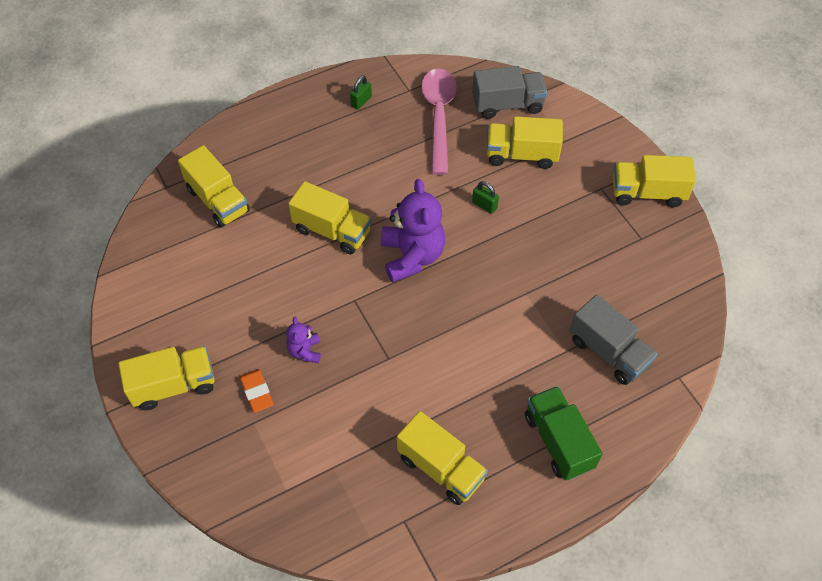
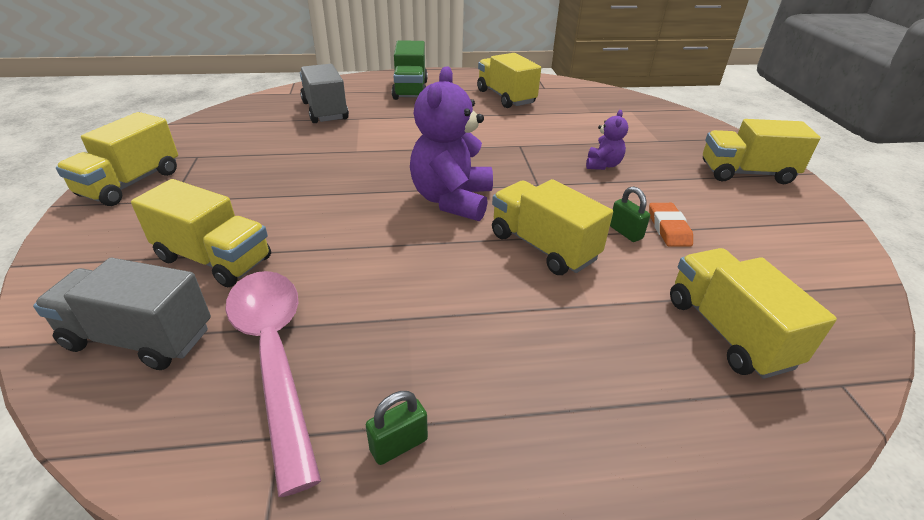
camera: 160 degrees left, 20 degrees down
orange eraser [240,369,274,413] -> orange eraser moved to [649,203,693,247]
pink spoon [421,69,457,175] -> pink spoon turned 135 degrees clockwise [225,271,321,497]
green padlock [472,181,499,214] -> green padlock moved to [610,186,650,242]
yellow truck [613,155,696,207] -> yellow truck turned 90 degrees clockwise [56,112,178,206]

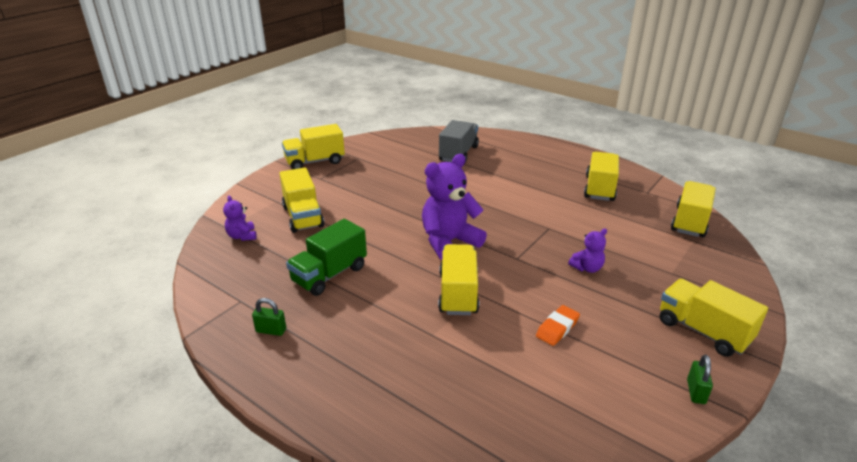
camera: 45 degrees right, 5 degrees down
grey truck [33,258,211,370] -> purple teddy bear [223,195,257,241]
pink spoon [225,271,321,497] -> none
green truck [392,40,428,100] -> green truck moved to [286,219,367,296]
green padlock [610,186,650,242] -> green padlock moved to [687,355,713,404]
yellow truck [670,248,837,379] -> yellow truck moved to [671,181,716,237]

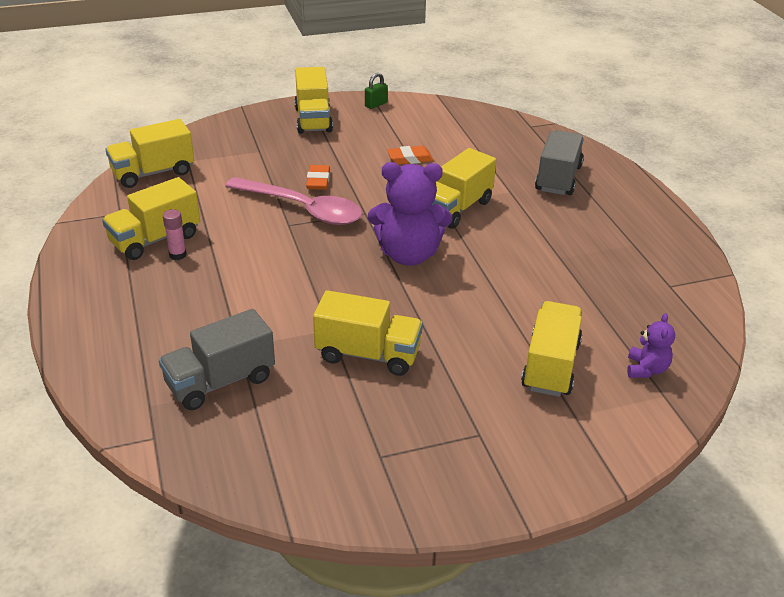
camera: 145 degrees left, 5 degrees up
green padlock [252,298,286,336] -> none
yellow truck [282,124,345,169] -> yellow truck moved to [313,290,423,376]
green truck [286,219,367,296] -> none
purple teddy bear [568,228,607,273] -> orange eraser [306,165,330,190]
none -> pink glue stick [163,209,187,260]
none -> pink spoon [225,177,362,225]
none -> grey truck [535,130,584,195]

